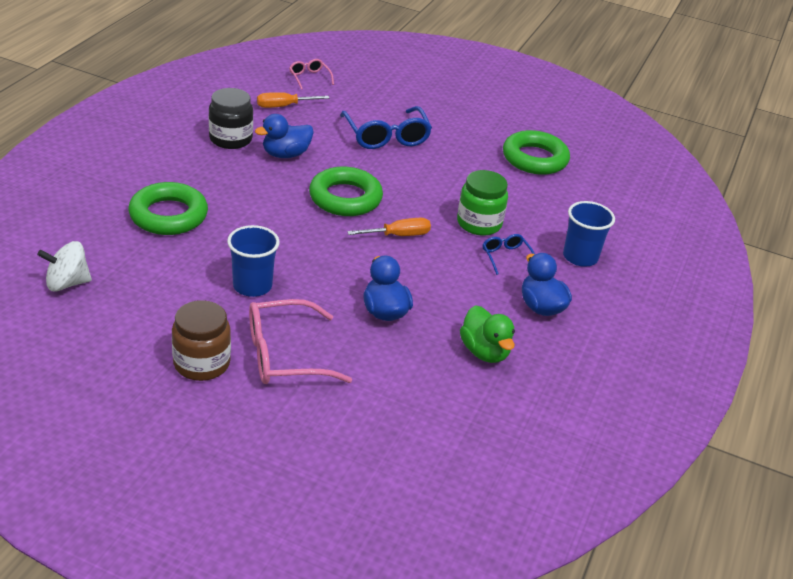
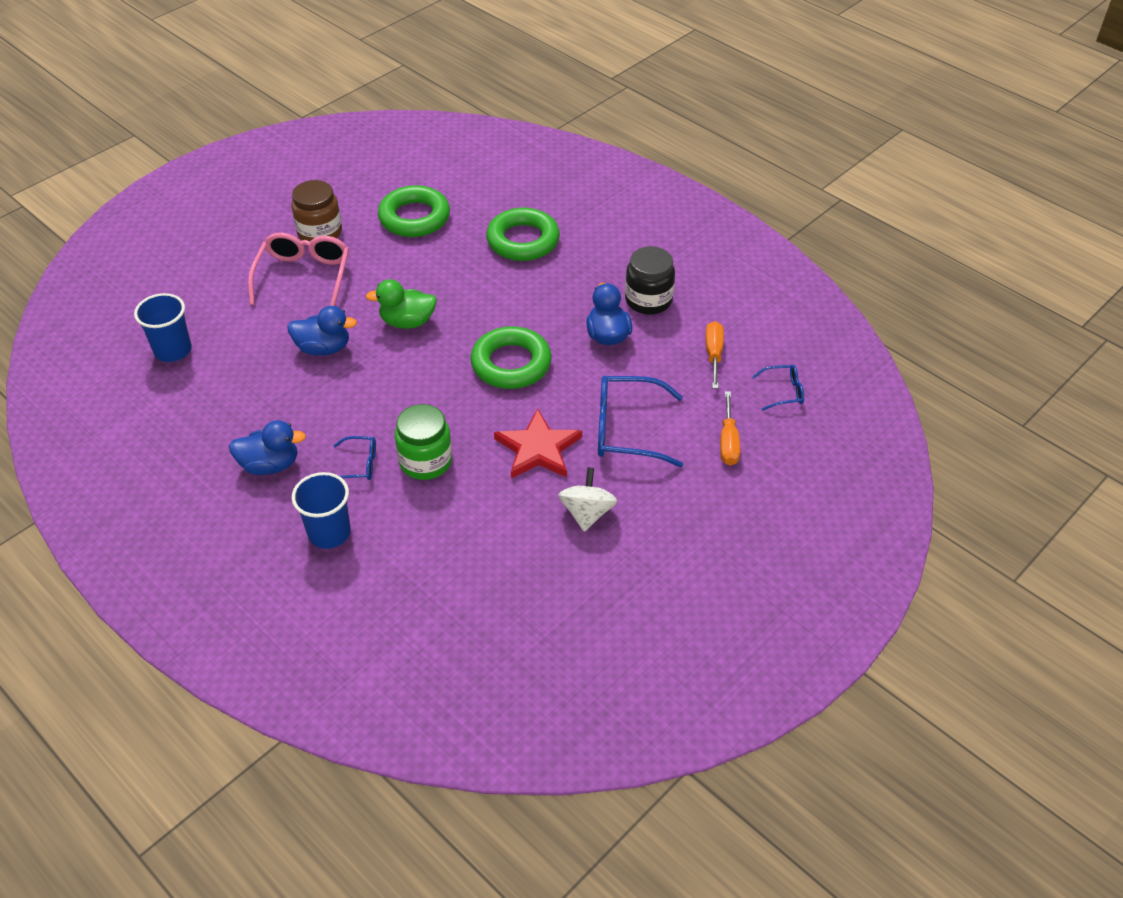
camera: 115 degrees right, 10 degrees up
white spinning top [37,241,92,291] -> white spinning top moved to [558,467,617,532]
blue cup [227,225,280,297] -> blue cup moved to [134,293,192,362]
pink glasses [289,59,334,90] -> blue glasses [752,365,804,411]
orange screwdriver [347,218,431,236] -> orange screwdriver moved to [720,391,740,466]
green duck [460,305,515,363] -> green duck moved to [366,279,437,329]
green ring [503,130,570,175] -> green ring moved to [378,185,450,237]
none -> red star [494,409,582,478]

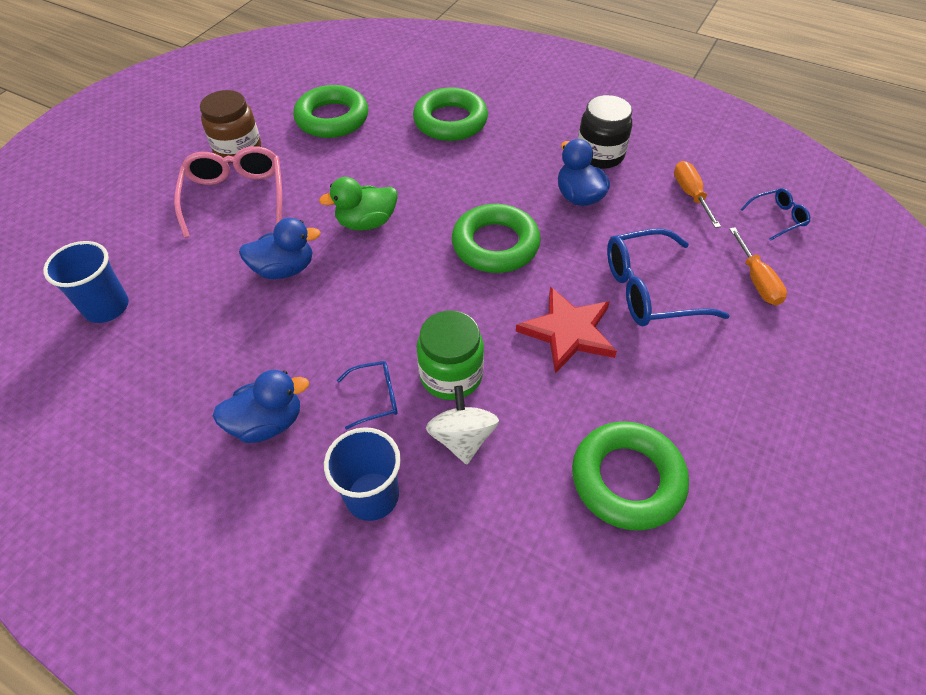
camera: 15 degrees left, 5 degrees up
white spinning top [558,467,617,532] -> white spinning top moved to [426,386,499,464]
none -> green ring [572,421,689,531]

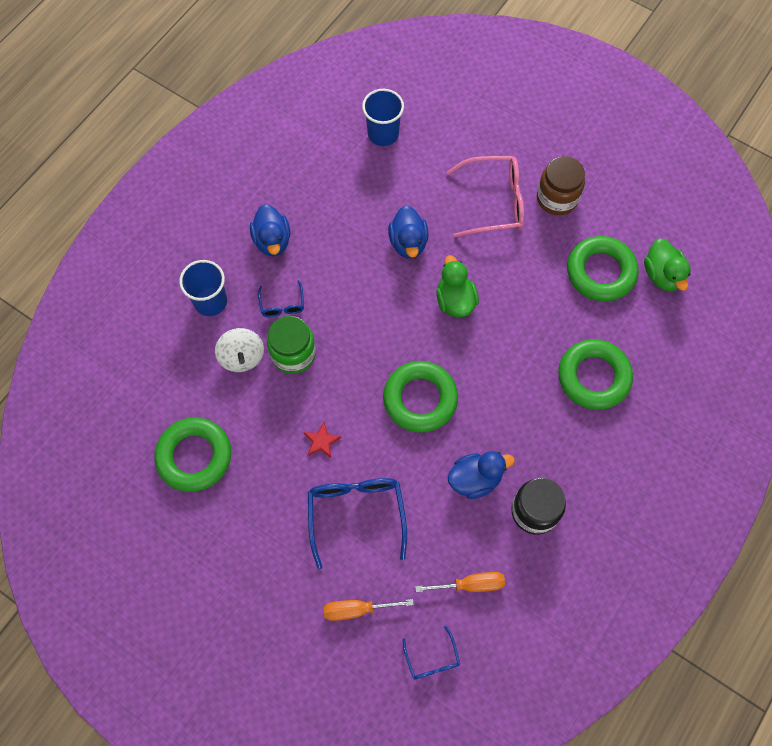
camera: 95 degrees right, 15 degrees up
white spinning top [426,386,499,464] -> white spinning top turned 75 degrees clockwise [215,328,264,372]
red star [516,287,617,373] -> red star [304,422,341,458], size x0.49
none -> green duck [644,238,691,291]

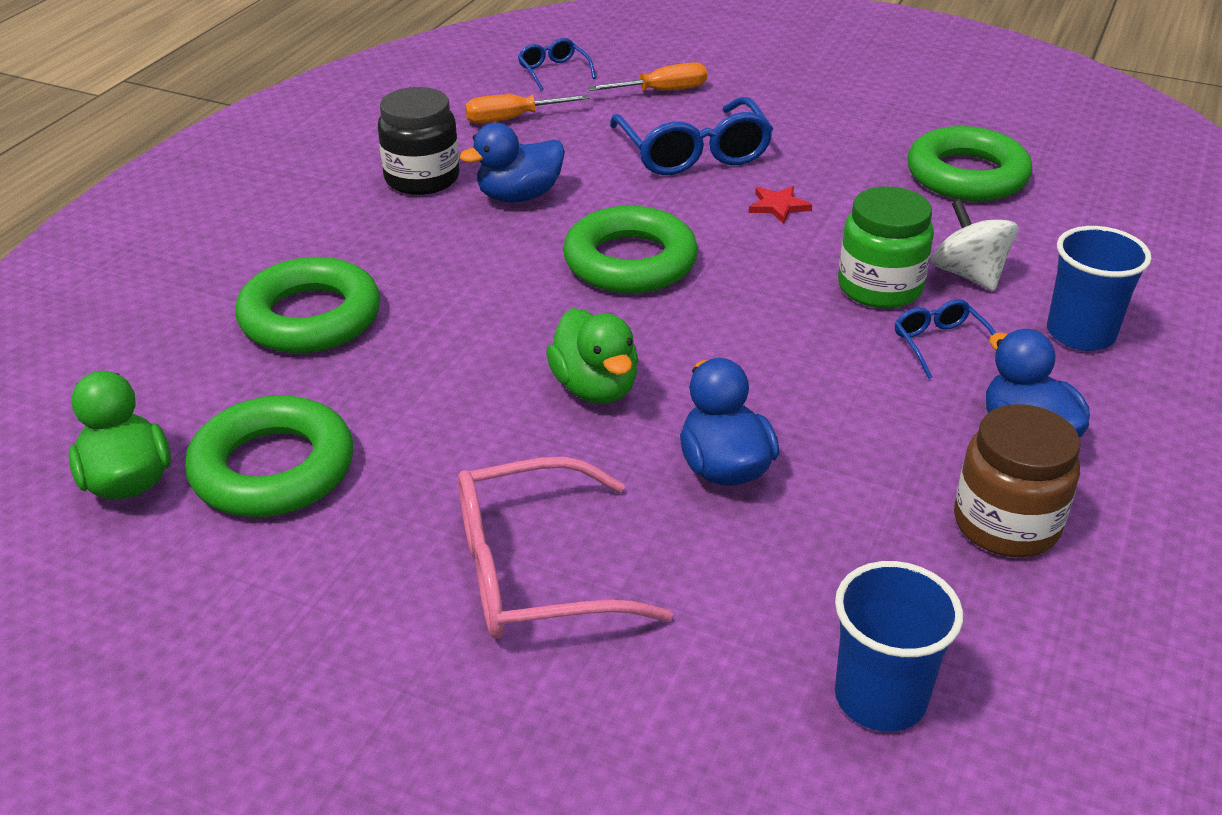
camera: 170 degrees right, 30 degrees down
brown jar [537,156,585,215] -> brown jar moved to [954,404,1081,557]

